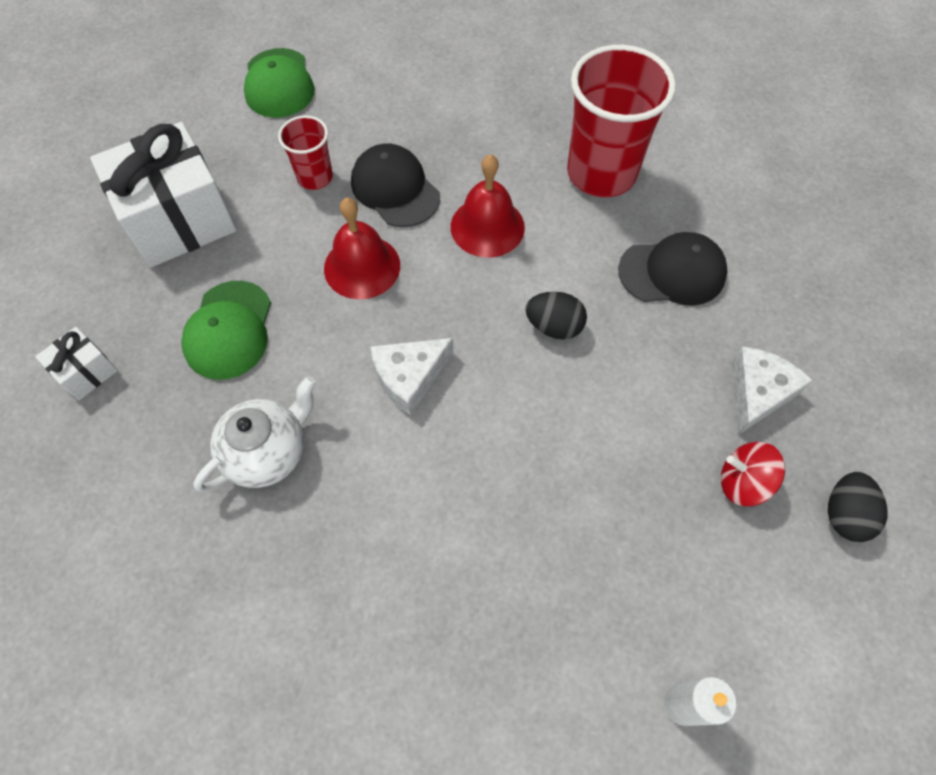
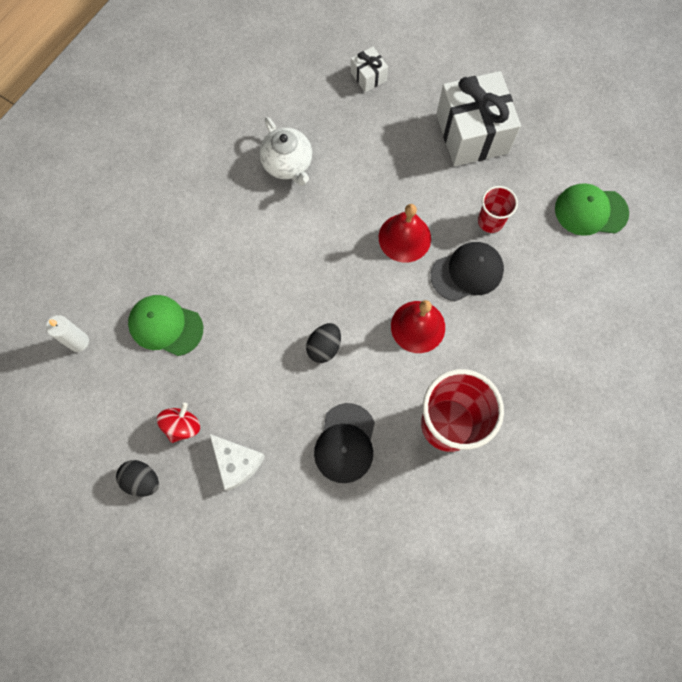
camera: 105 degrees right, 10 degrees up
green cap [181,281,271,380] -> green cap moved to [128,295,203,356]
white cheese [370,338,453,415] -> none

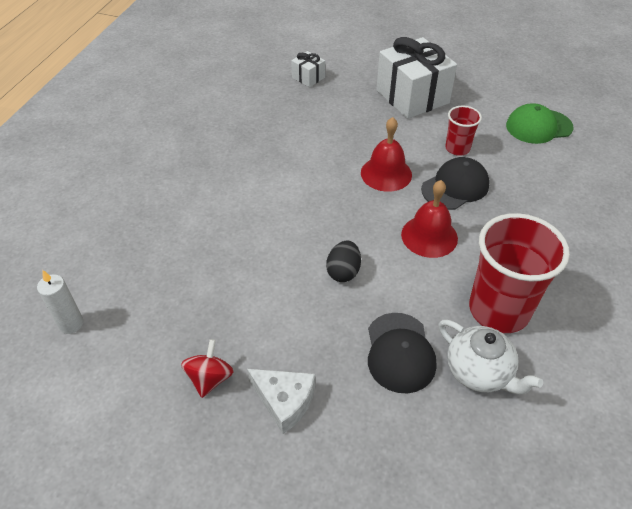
camera: 15 degrees left, 25 degrees down
black egg [116,460,159,497] -> none
green cap [128,295,203,356] -> none
white teapot [259,117,312,186] -> white teapot moved to [439,320,543,394]

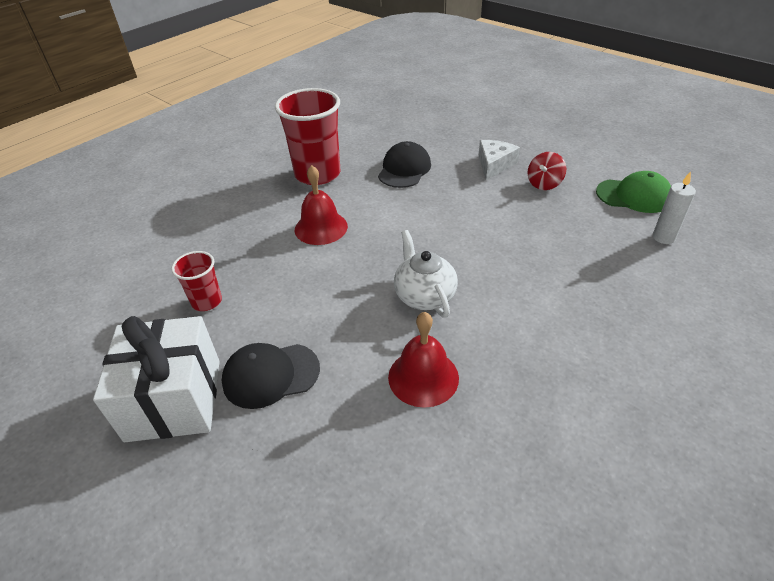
camera: 155 degrees left, 5 degrees down
white cheese [247,369,315,434] -> white cheese turned 60 degrees clockwise [479,140,520,180]
white gift [291,51,325,87] -> none
black egg [326,240,361,282] -> none
red bell [361,117,412,192] -> red bell moved to [388,312,459,408]
black cap [421,157,490,210] -> black cap moved to [222,343,320,409]
white teapot [439,320,543,394] -> white teapot moved to [394,230,458,318]
green cap [506,103,574,144] -> green cap moved to [596,171,671,213]

